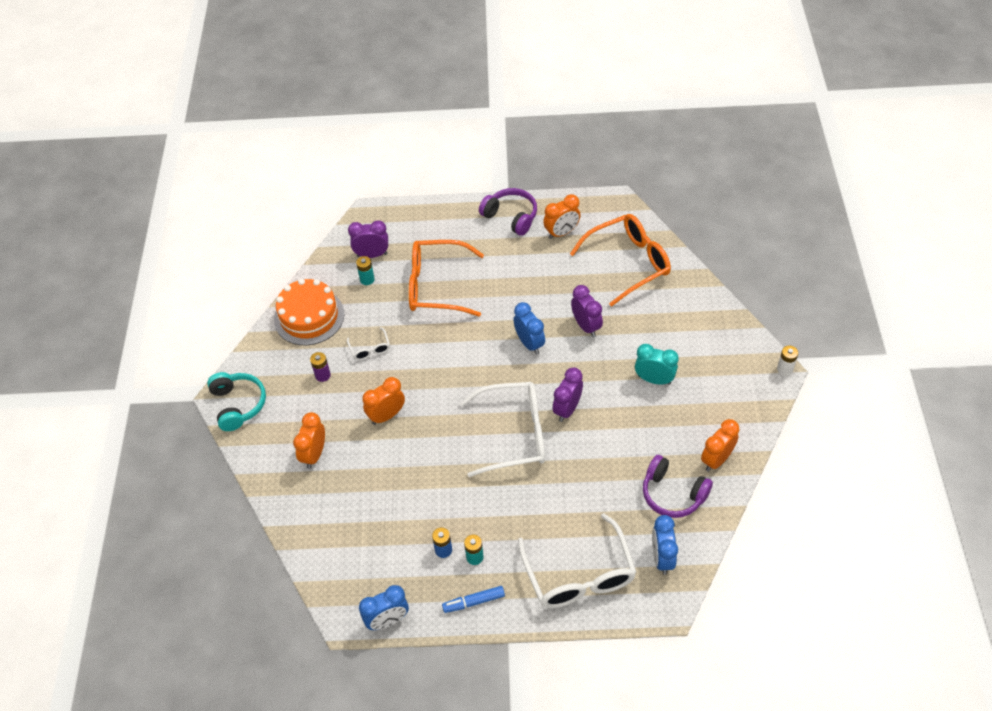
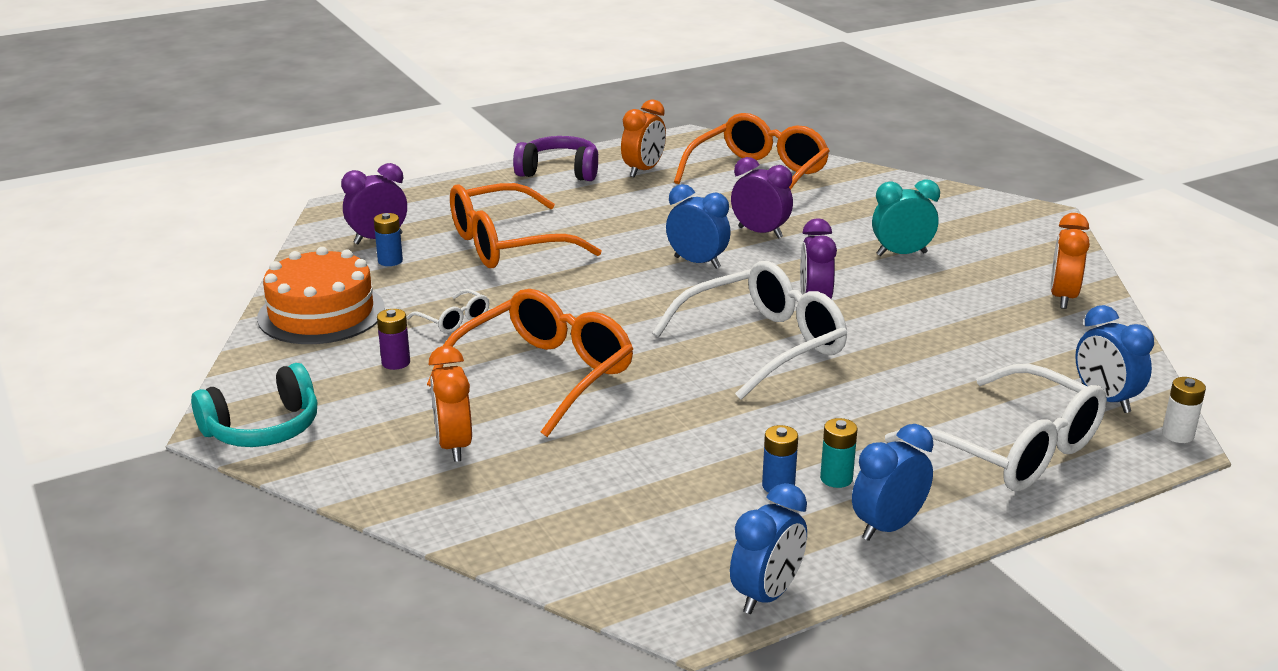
camera: 30 degrees left, 25 degrees down
turquoise headphones [207,372,266,431] -> turquoise headphones turned 105 degrees clockwise [191,363,317,447]
turquoise battery [356,256,375,285] -> blue battery [374,213,403,266]
orange clock [362,377,405,425] -> orange glasses [427,289,633,437]
blue marker [442,586,505,613] -> blue clock [852,424,934,541]
purple headphones [643,455,713,518] -> none
white battery [777,346,798,376] -> white battery moved to [1162,377,1206,443]

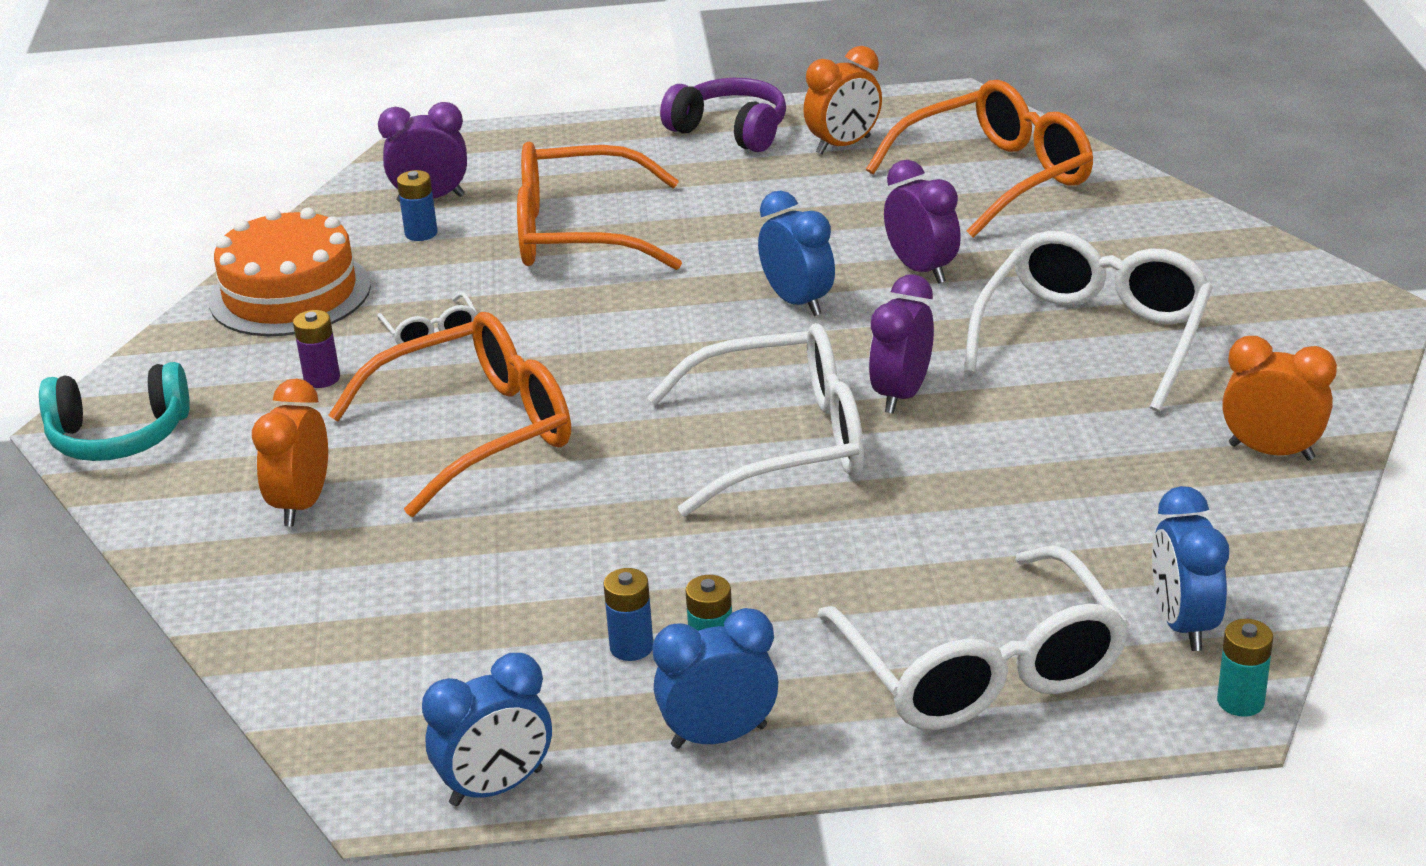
camera: 25 degrees right, 5 degrees up
turquoise clock [872,180,940,256] -> white glasses [964,231,1213,412]
orange clock [1050,213,1090,309] -> orange clock turned 75 degrees clockwise [1222,336,1337,461]
white battery [1162,377,1206,443] -> turquoise battery [1217,619,1273,717]

